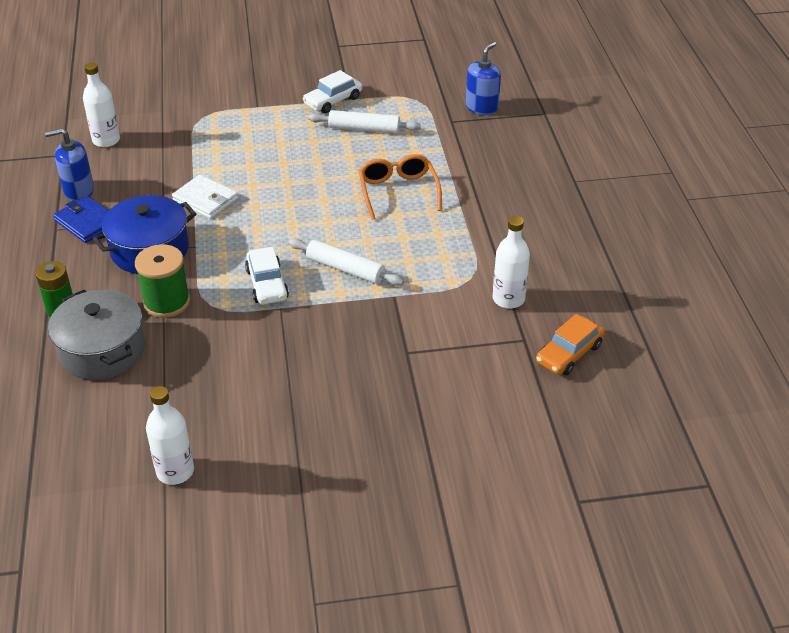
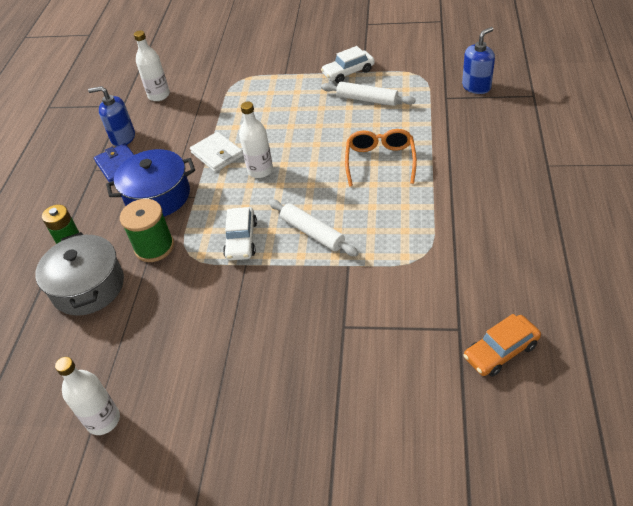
camera: 20 degrees right, 5 degrees up
white bottle [493,216,530,309] -> white bottle moved to [239,102,273,178]

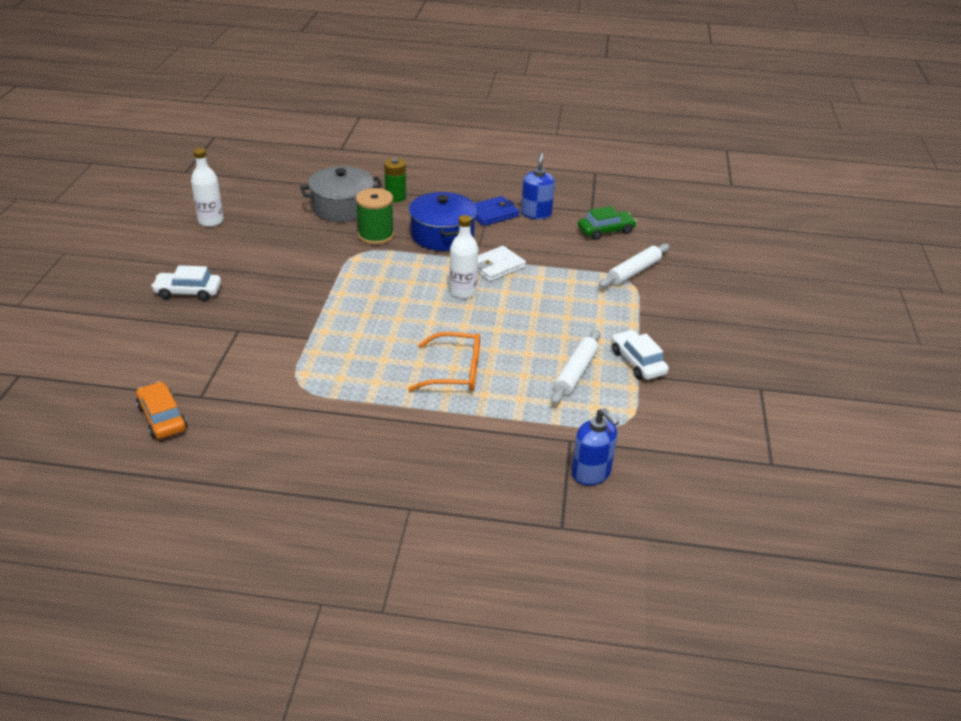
camera: 85 degrees right, 10 degrees down
white bottle [134,31,170,101] -> green car [578,206,637,240]
white car [223,207,257,261] -> white car moved to [151,265,221,301]
white rolling pin [269,199,359,256] -> white rolling pin moved to [599,244,670,288]

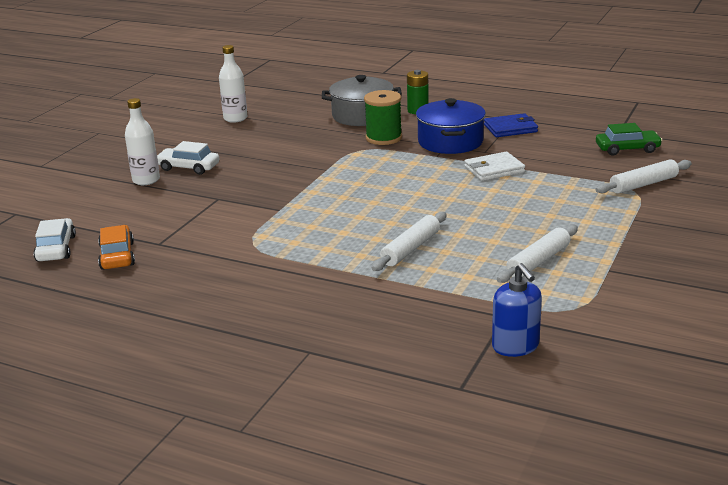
camera: 20 degrees right, 10 degrees down
orange glasses [408,332,480,392] -> white rolling pin [372,211,447,271]
white bottle [449,215,478,299] -> white bottle moved to [125,98,160,185]
blue soap dispenser [521,152,555,219] -> none
white car [612,330,669,380] -> white car moved to [34,218,76,262]

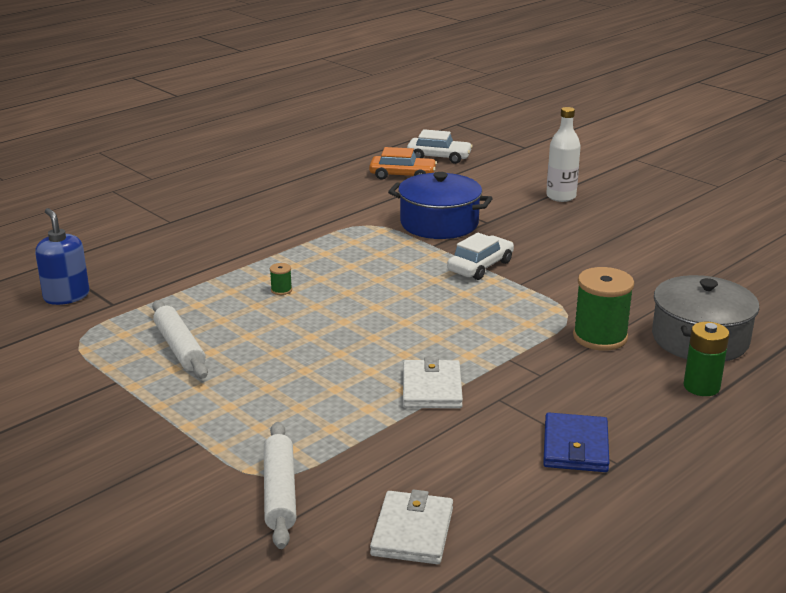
camera: 110 degrees right, 0 degrees up
white car [157,141,219,175] -> white car moved to [447,232,514,280]
white bottle [219,45,248,123] -> none
white rolling pin [372,211,447,271] -> green spool [270,263,292,295]
blue pot [416,98,486,154] -> blue pot moved to [388,172,493,239]
blue soap dispenser [492,263,542,357] -> blue soap dispenser turned 60 degrees clockwise [35,208,89,305]
green car [596,123,663,156] -> white wallet [370,489,453,564]

